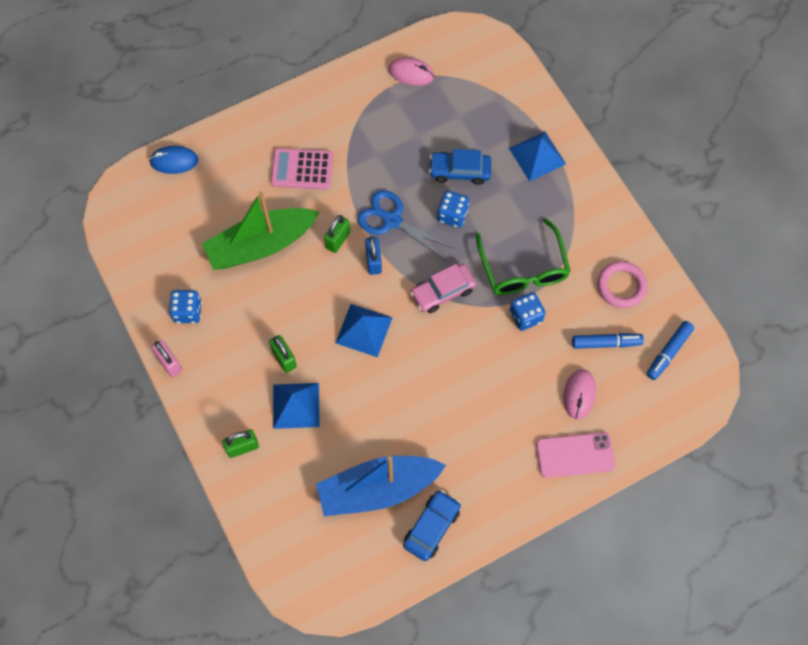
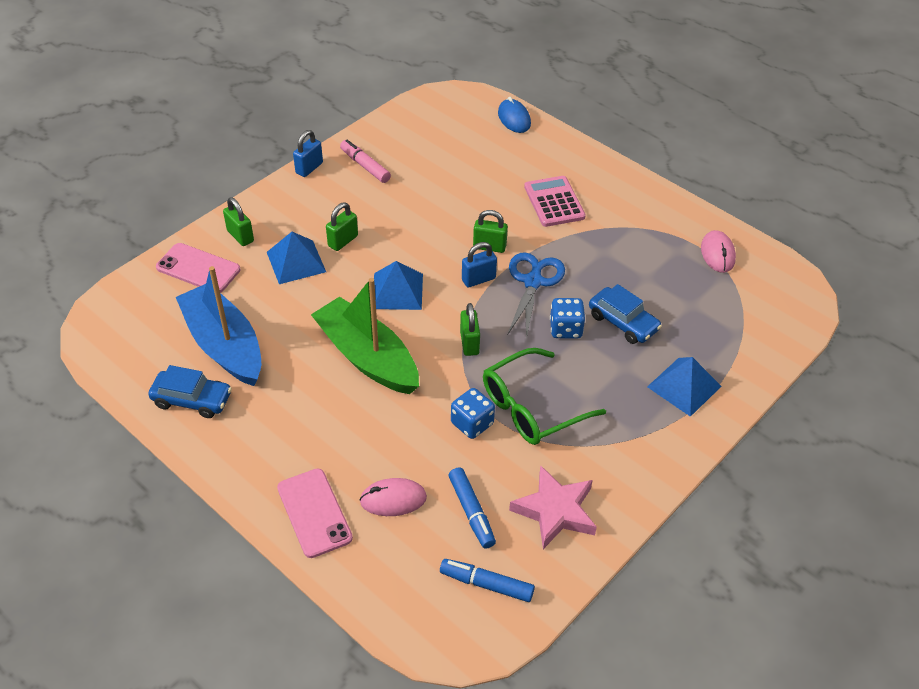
camera: 70 degrees right, 20 degrees down
pink padlock [151,340,182,377] -> blue padlock [293,130,323,177]
blue dice [169,290,202,323] -> pink marker [340,140,391,183]
green boat [202,191,319,270] -> green boat moved to [311,278,419,394]
pink car [410,264,476,313] -> green padlock [460,303,480,356]
blue car [429,149,491,185] -> blue car turned 150 degrees clockwise [589,284,662,344]
pink ring [597,261,648,308] -> pink star [509,466,597,549]
none -> pink phone [156,243,240,293]

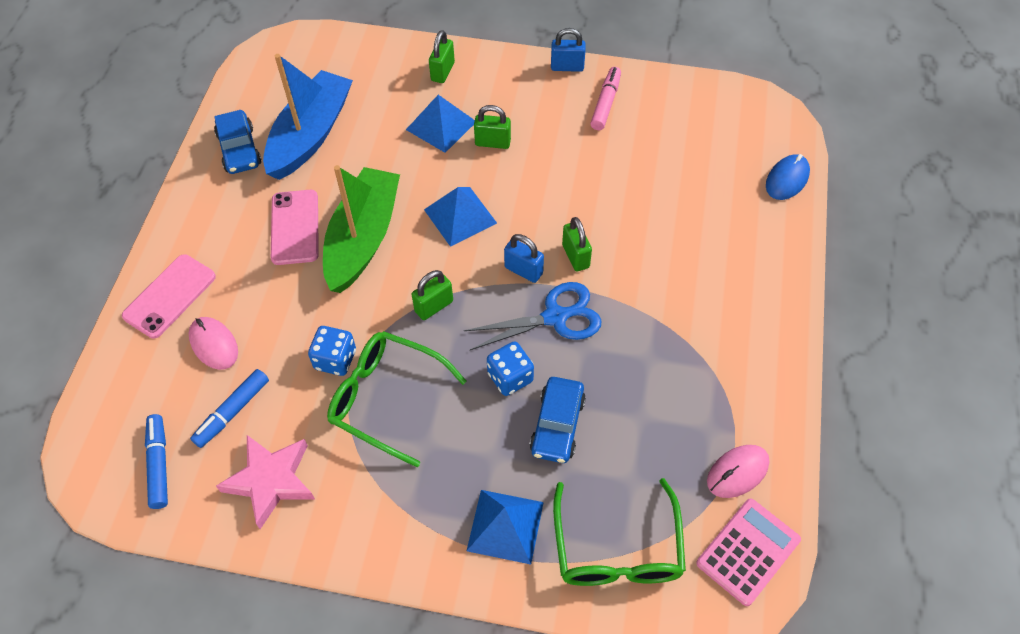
camera: 60 degrees right, 10 degrees up
pink phone [156,243,240,293] -> pink phone moved to [271,190,319,265]
pink calculator [524,176,586,227] -> pink calculator moved to [696,498,801,606]
none -> green glasses [553,478,686,586]

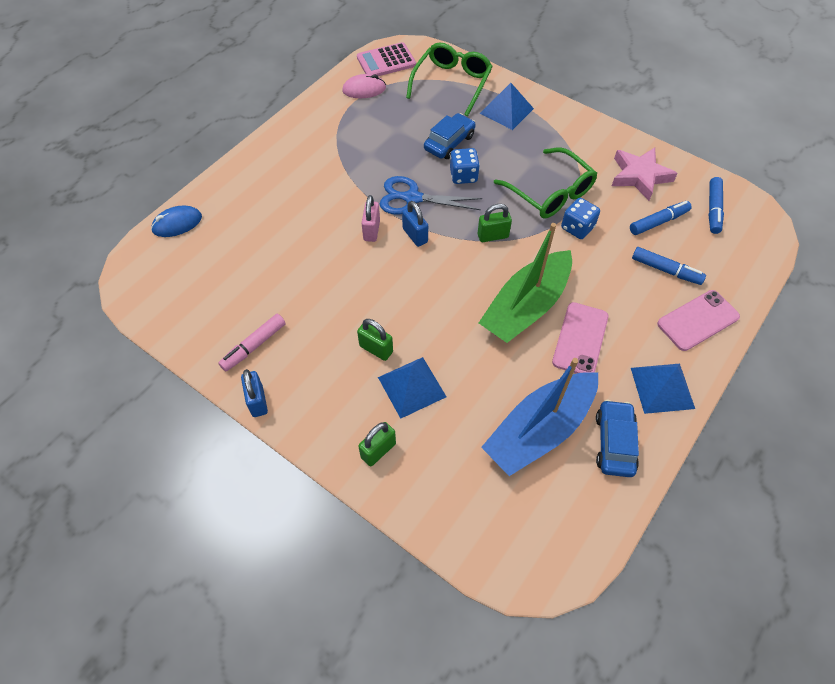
camera: 155 degrees left, 0 degrees up
pink mouse [189,317,238,370] -> blue marker [632,247,706,285]
blue pyramid [424,187,497,247] -> blue pyramid moved to [631,364,695,414]
blue padlock [551,28,586,72] -> blue padlock turned 45 degrees clockwise [241,369,268,417]
green padlock [562,217,592,271] -> pink padlock [362,195,380,242]

